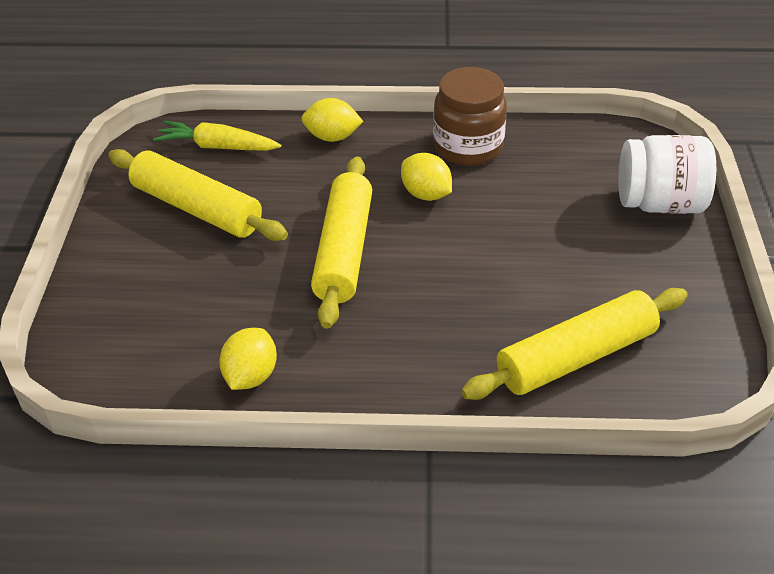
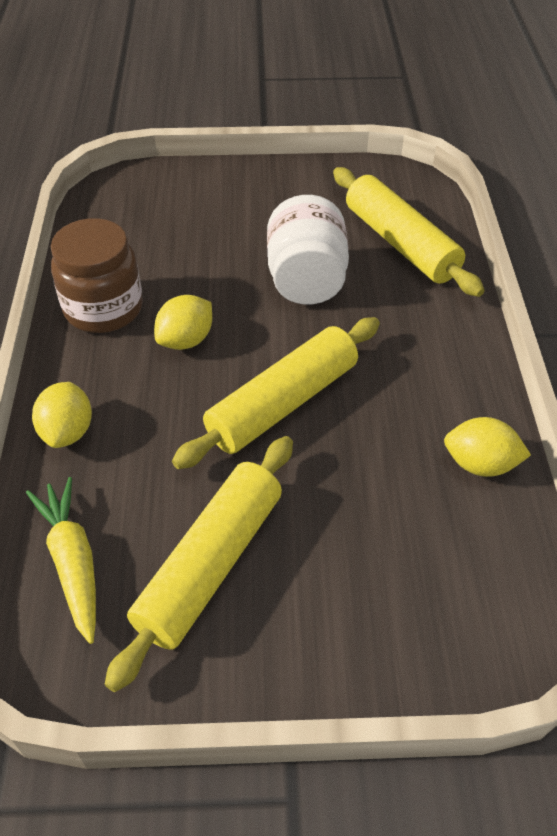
camera: 95 degrees left, 5 degrees up
yellow carrot [153,120,281,151] -> yellow carrot turned 150 degrees clockwise [26,477,96,644]
yellow rolling pin [311,156,372,329] -> yellow rolling pin turned 45 degrees counterclockwise [172,317,380,469]
white jar [618,135,716,214] -> white jar moved to [267,195,349,304]

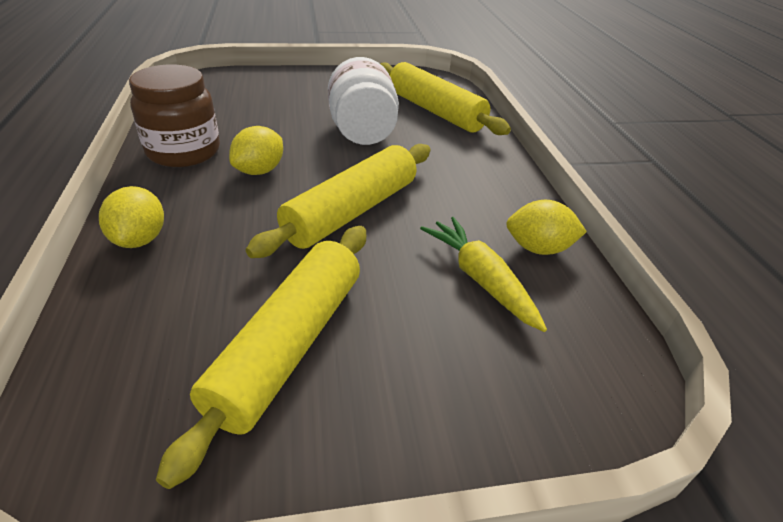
camera: 10 degrees left, 10 degrees down
yellow carrot [26,477,96,644] -> yellow carrot moved to [420,217,547,332]

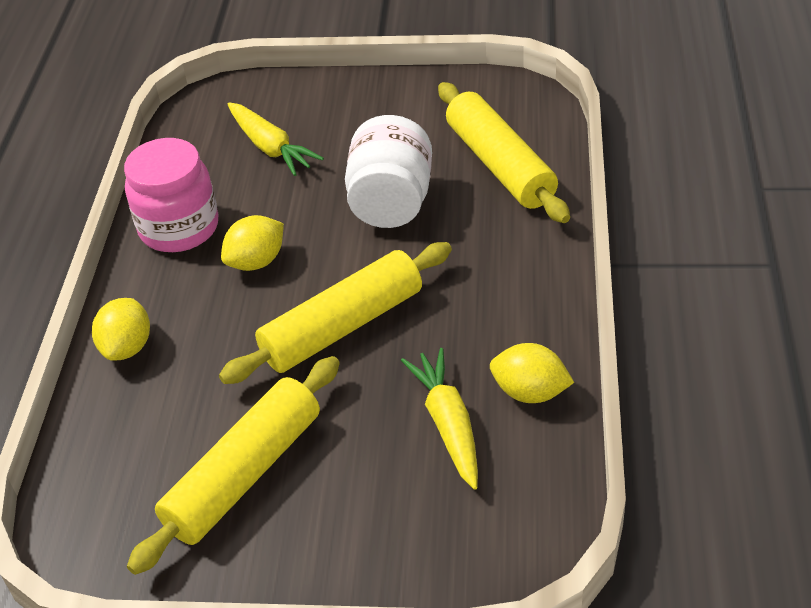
camera: 20 degrees right, 5 degrees up
brown jar [129,64,220,167] -> pink jar [124,138,218,252]
none -> yellow carrot [227,102,324,176]

